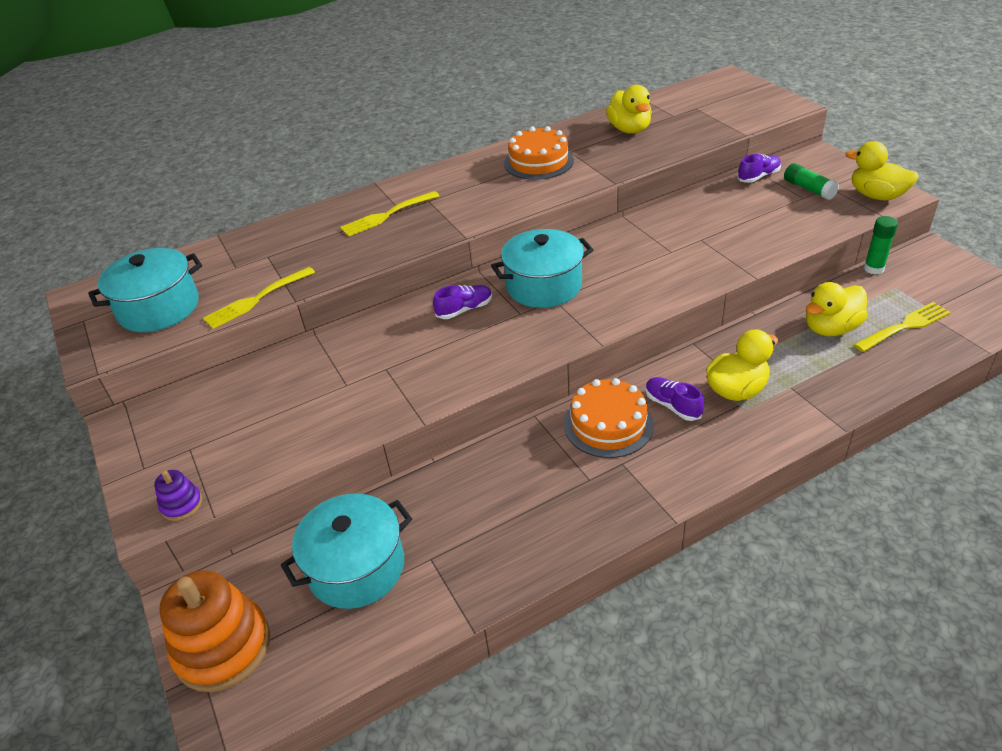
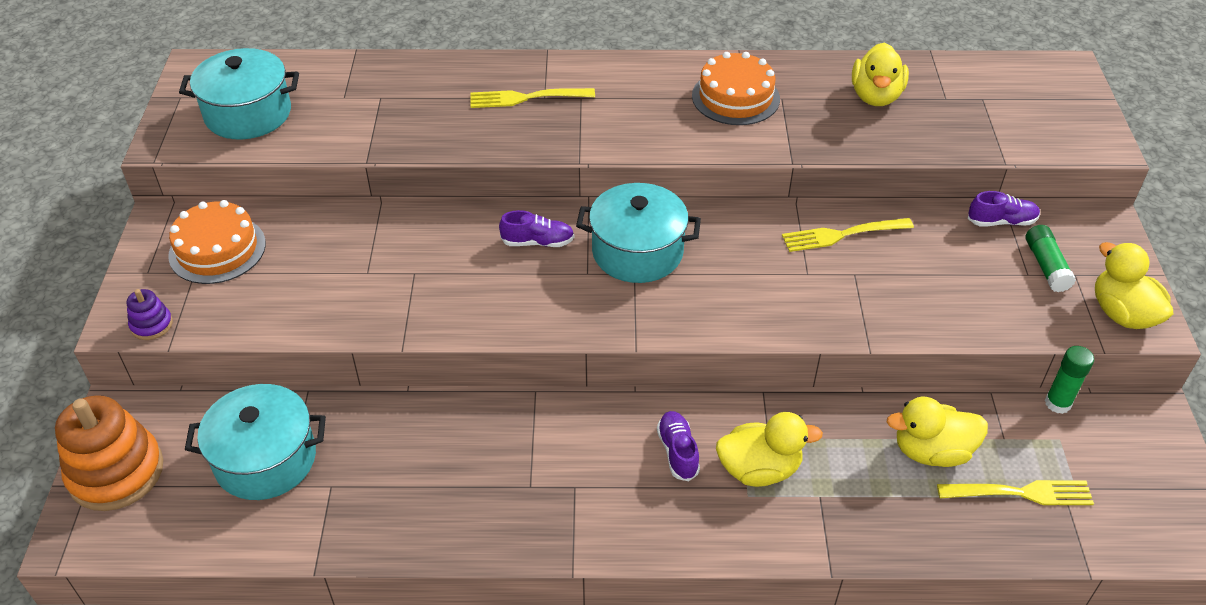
camera: 25 degrees right, 5 degrees up
yellow fork [203,267,315,329] -> yellow fork moved to [782,218,914,252]
orange cake [564,378,654,458] -> orange cake moved to [168,200,266,284]

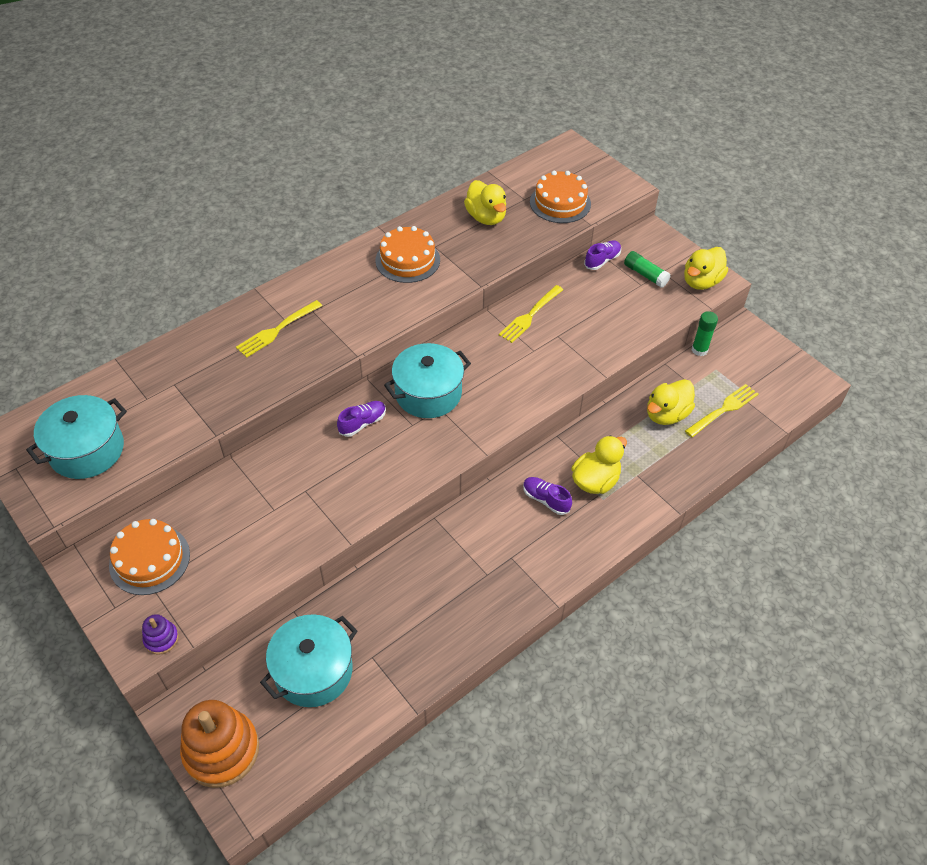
camera: 40 degrees left, 5 degrees up
yellow duck [1095,242,1173,329] -> yellow duck turned 75 degrees counterclockwise [684,247,728,290]
none -> orange cake [530,171,591,223]

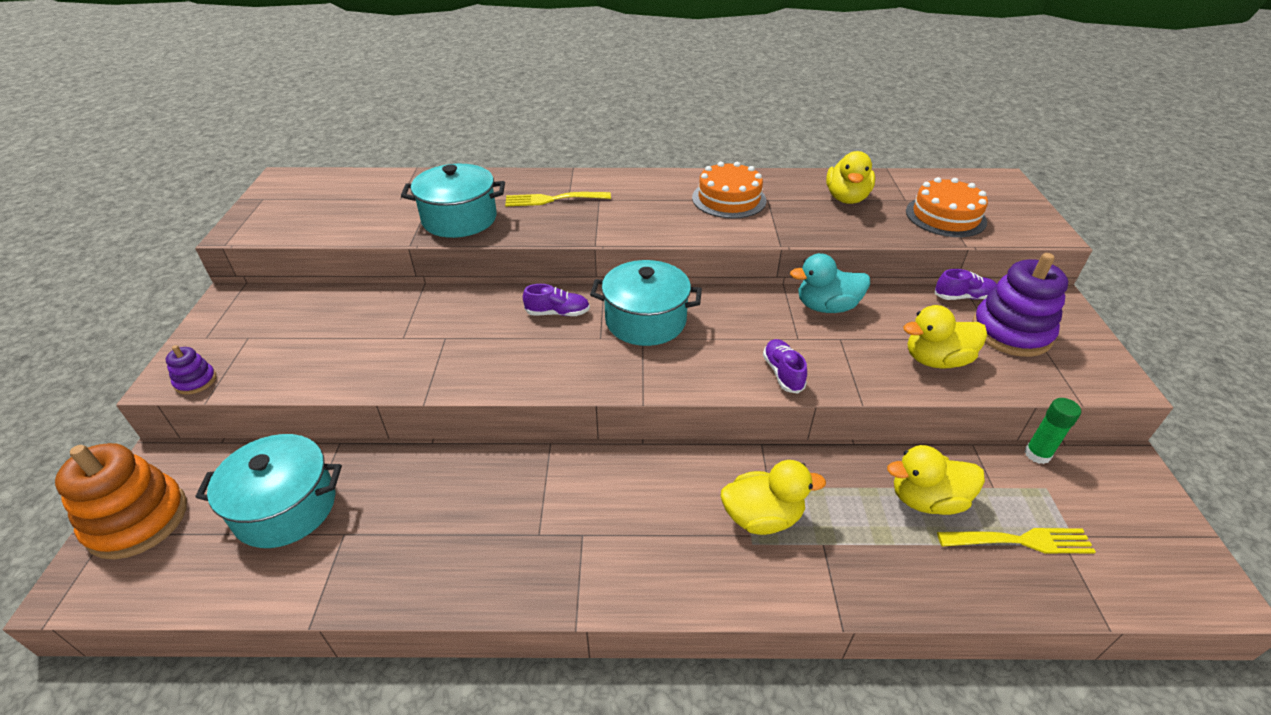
camera: 40 degrees right, 10 degrees down
turquoise pot [26,395,127,479] -> turquoise pot moved to [401,164,505,238]
orange cake [109,519,190,595] -> none
yellow fork [499,285,563,343] -> turquoise duck [790,253,870,313]
purple shoe [523,477,572,515] -> purple shoe moved to [763,339,807,394]
green glue stick [624,251,671,288] -> purple stacking toy [972,253,1068,357]
yellow duck [684,247,728,290] -> yellow duck moved to [903,305,987,369]

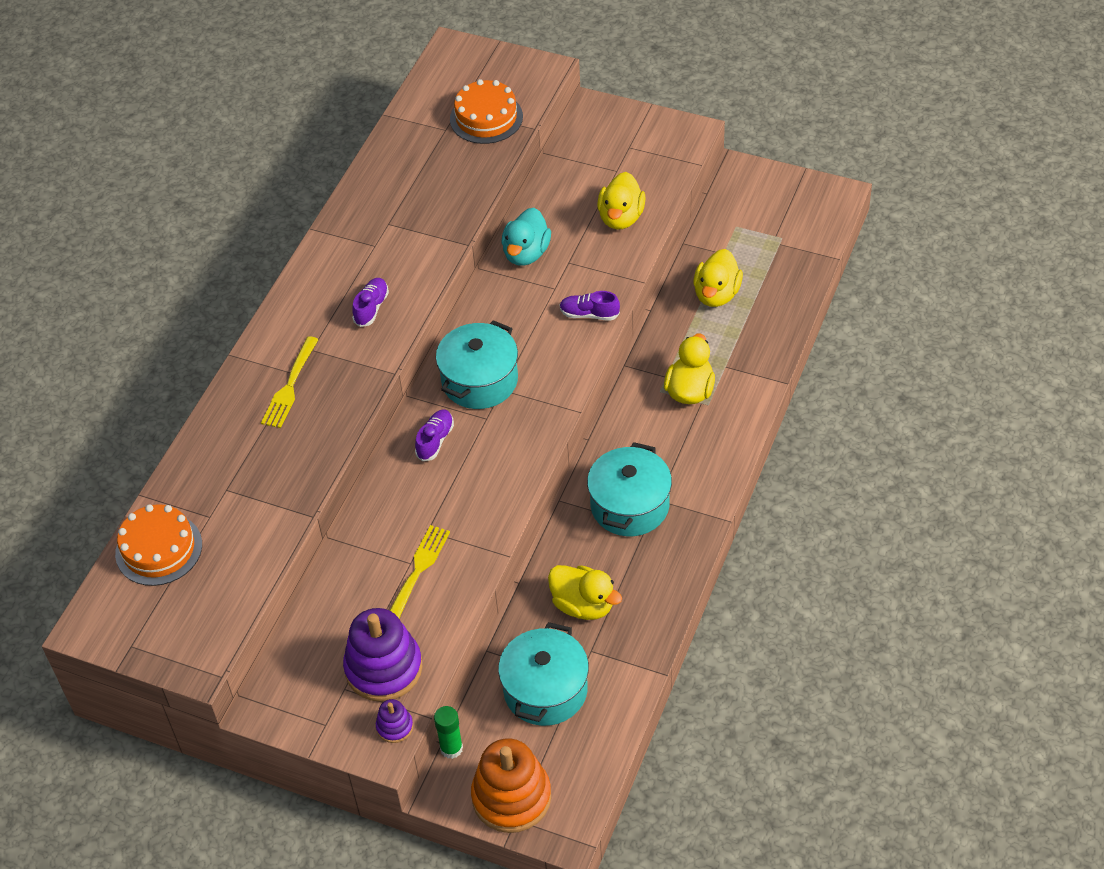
camera: 65 degrees left, 10 degrees up
turquoise pot [401,164,505,238] -> turquoise pot moved to [587,442,672,536]
orange cake [692,162,767,218] -> orange cake moved to [115,504,202,586]
yellow duck [826,151,875,204] -> yellow duck moved to [548,565,622,620]
purple shoe [935,269,997,300] -> purple shoe moved to [352,278,389,327]
yellow fork [937,528,1096,553] -> yellow fork moved to [390,525,450,618]
purple stacking toy [972,253,1068,357] -> purple stacking toy moved to [343,608,423,702]
green glue stick [1025,398,1081,464] -> green glue stick moved to [434,706,463,759]

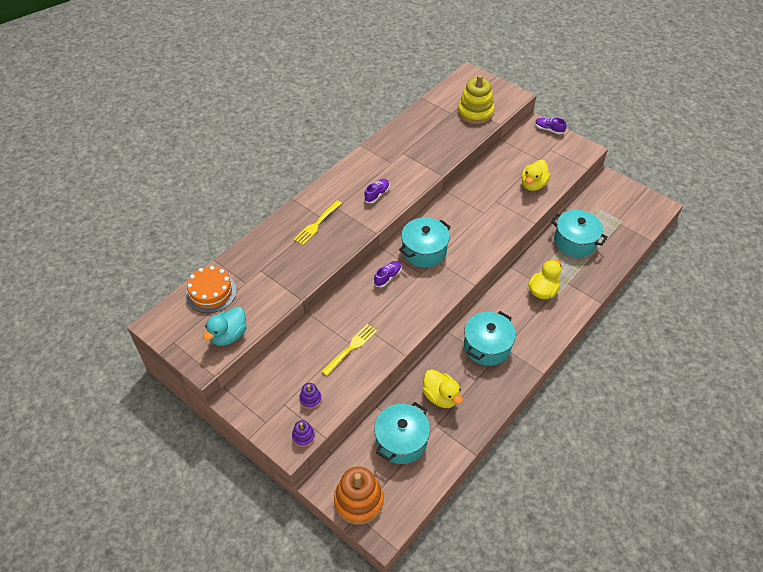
camera: 15 degrees right, 0 degrees up
purple stacking toy [343,608,423,702] -> purple stacking toy [299,383,322,409], size x0.47
green glue stick [434,706,463,759] -> none
orange cake [450,79,523,144] -> yellow stacking toy [458,75,495,124]
turquoise duck [501,208,551,266] -> turquoise duck moved to [203,307,247,346]
purple shoe [560,291,620,321] -> purple shoe moved to [535,118,566,134]
yellow duck [693,249,743,307] -> turquoise pot [551,210,608,257]

